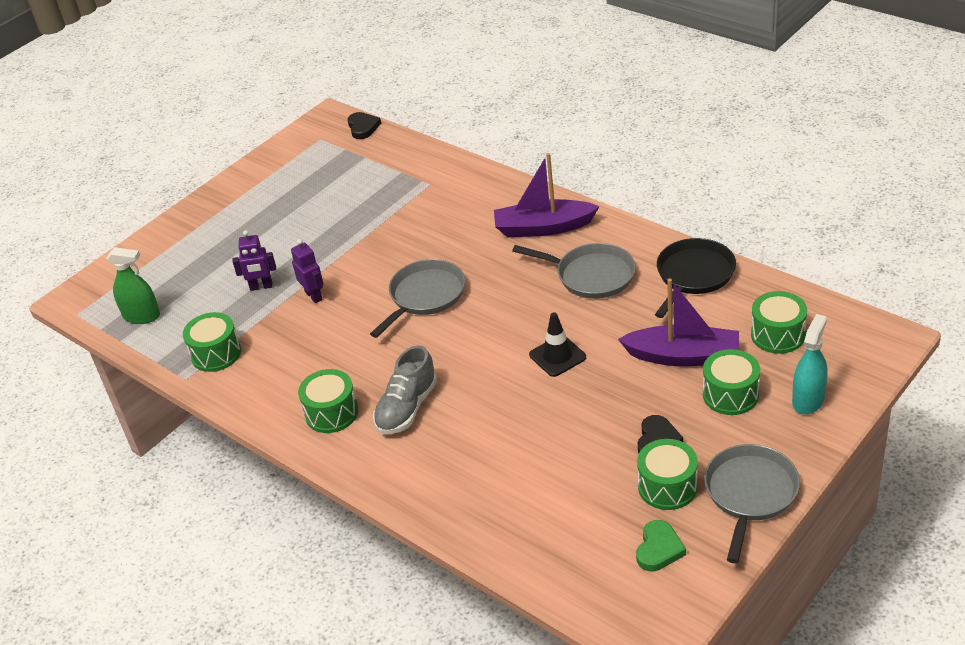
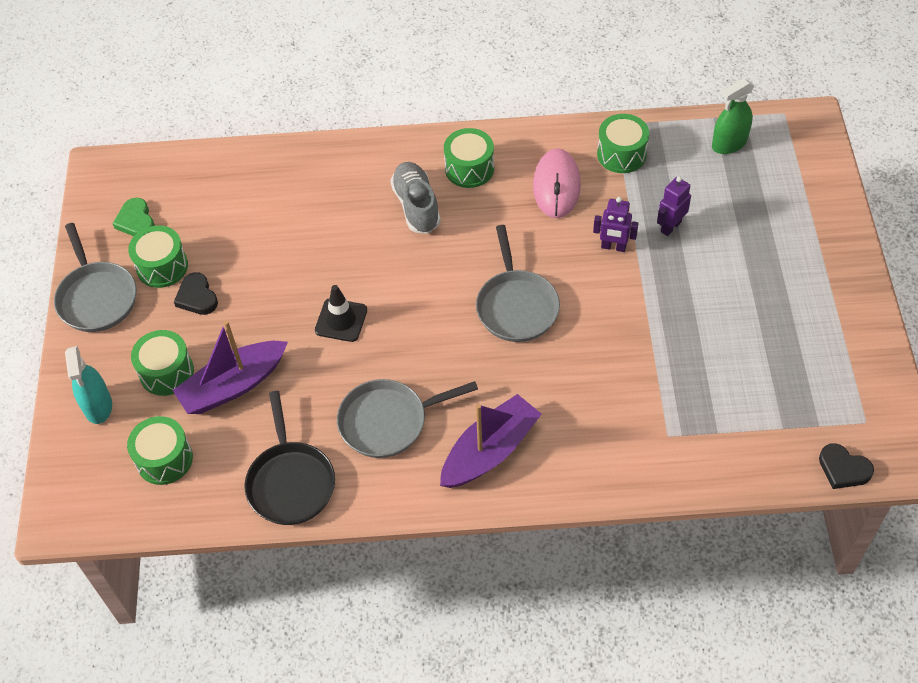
camera: 135 degrees right, 15 degrees up
none -> pink mouse [533,149,581,218]

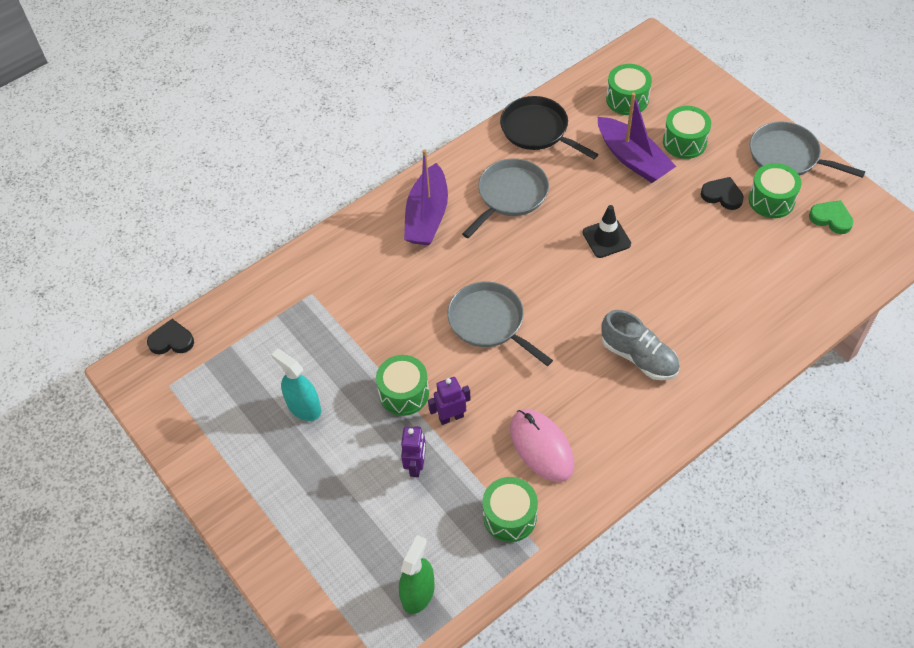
camera: 145 degrees right, 0 degrees up
turquoise spray bottle [65,346,112,424] -> turquoise spray bottle moved to [271,349,321,421]
purple boat [172,320,288,414] -> purple boat turned 120 degrees clockwise [598,93,676,183]
green drum [444,128,494,188] -> green drum moved to [376,355,429,416]

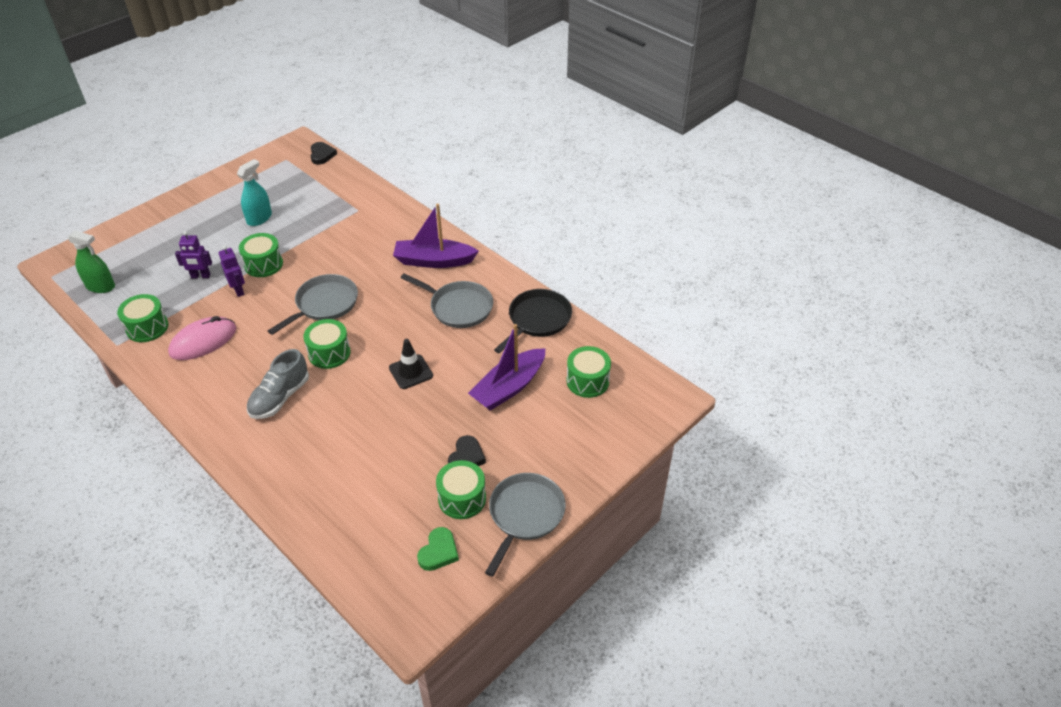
camera: 80 degrees right, 10 degrees down
green drum [663,106,711,159] -> green drum moved to [303,319,351,369]

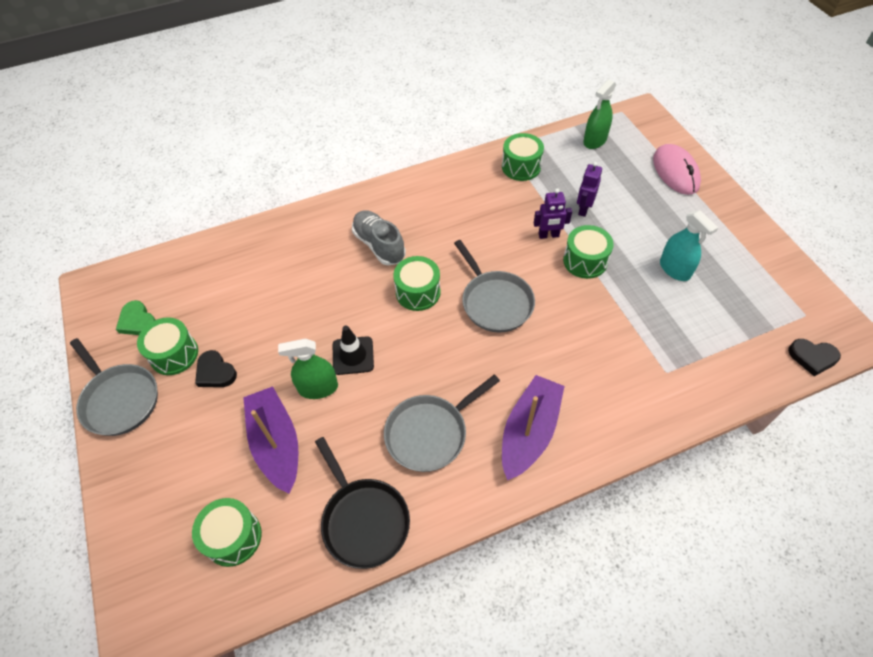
camera: 115 degrees right, 10 degrees up
pink mouse [168,316,236,360] -> pink mouse moved to [653,144,701,195]
none -> green spray bottle [278,338,338,399]

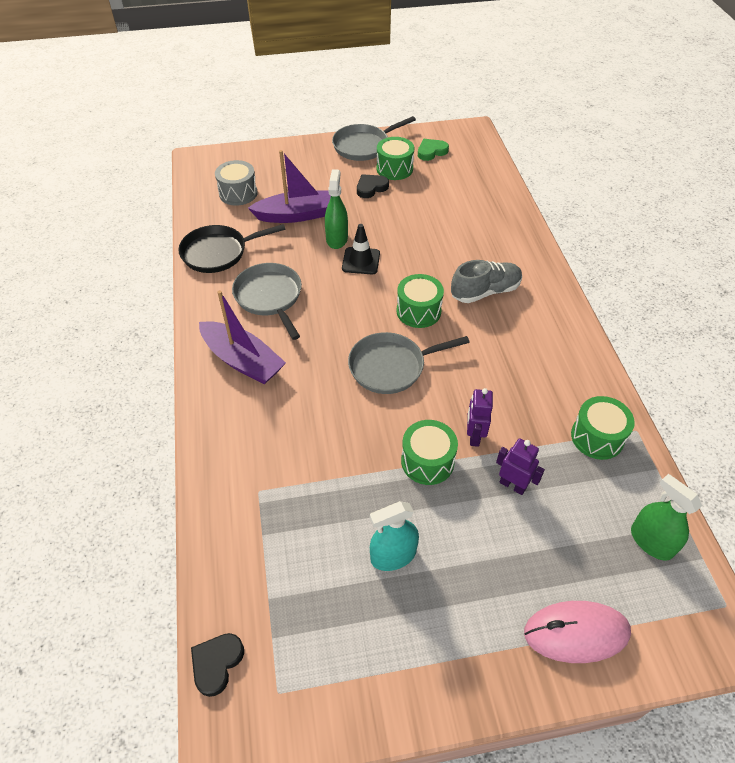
camera: 100 degrees right, 5 degrees down
green drum [192,498,262,567] -> grey drum [215,160,258,206]

